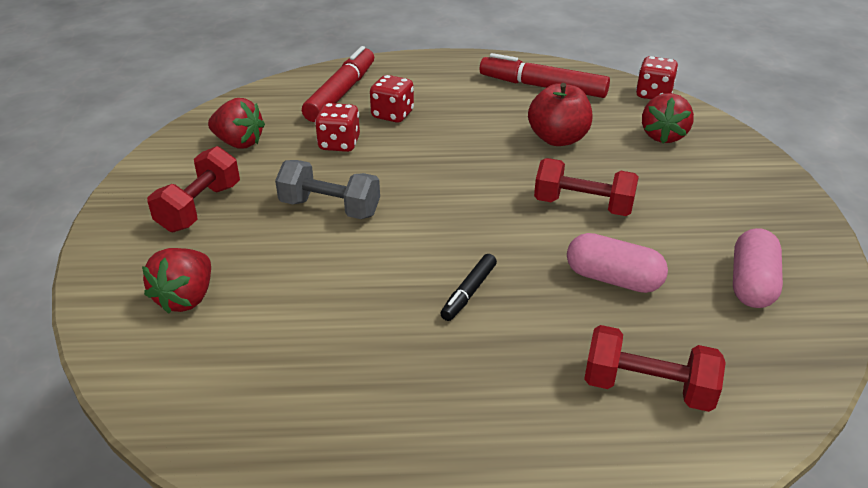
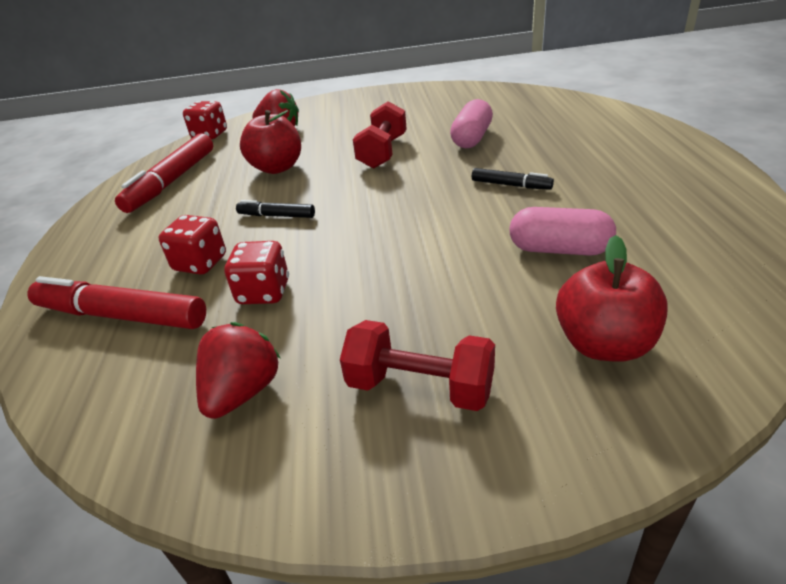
camera: 90 degrees left, 0 degrees up
red strawberry [142,248,211,314] -> red apple [556,235,668,362]
grey dumbbell [275,160,380,219] -> none
red dumbbell [584,325,726,412] -> none
pink capsule [733,228,783,308] -> pink capsule moved to [509,207,616,256]
none -> black marker [236,200,315,218]

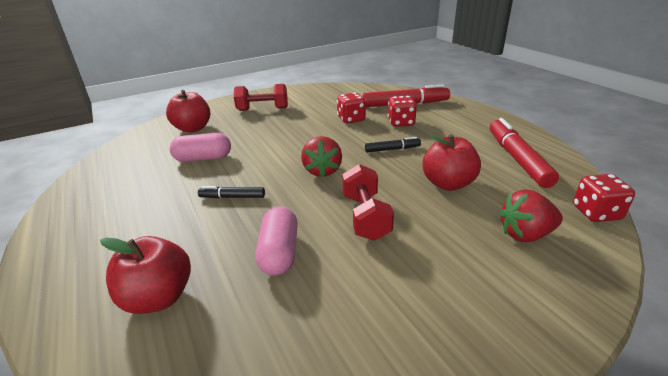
camera: 155 degrees right, 5 degrees down
red strawberry [196,322,281,419] -> red strawberry moved to [301,136,342,178]
none -> red apple [100,236,191,314]

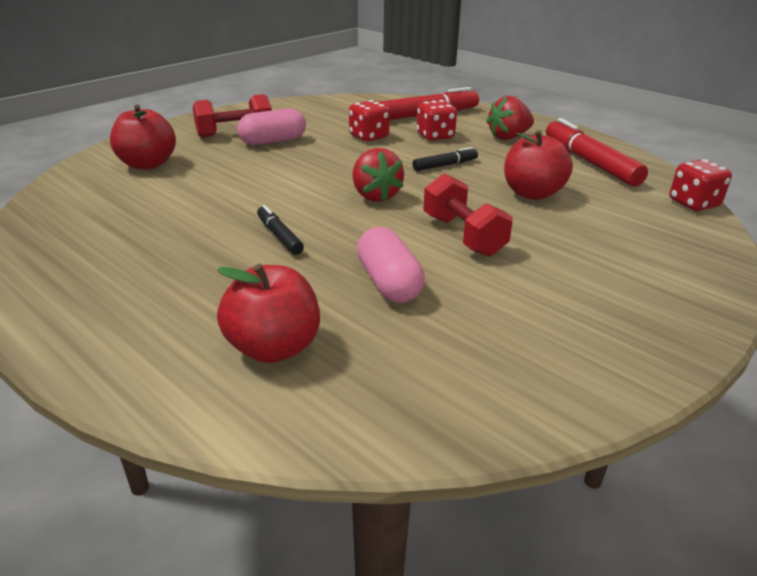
camera: 20 degrees left, 0 degrees up
pink capsule [170,133,231,162] -> pink capsule moved to [237,108,306,145]
black marker [198,186,265,198] -> black marker turned 75 degrees clockwise [257,205,304,255]
red strawberry [499,189,563,242] -> red strawberry moved to [486,96,534,140]

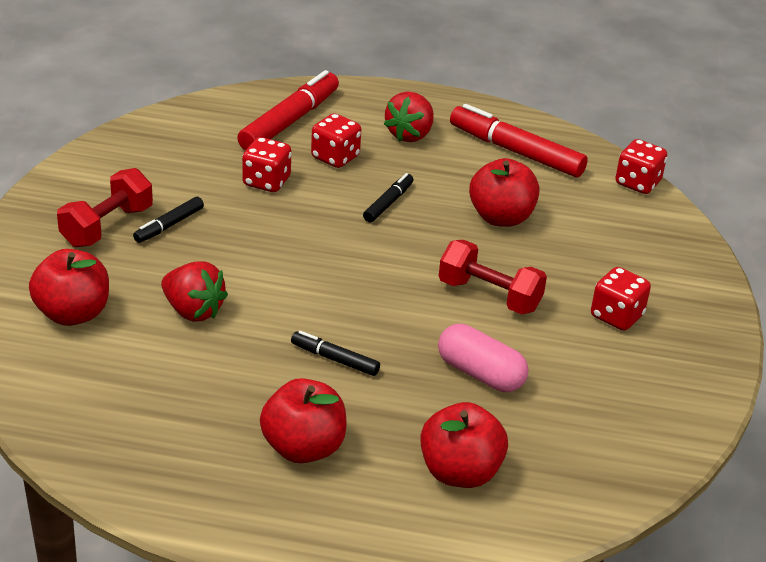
camera: 35 degrees left, 5 degrees up
pink capsule [237,108,306,145] -> black marker [133,197,204,243]
red strawberry [352,148,404,202] -> red strawberry moved to [161,261,228,322]
none -> red apple [260,378,347,463]
none -> red dice [591,267,651,331]

